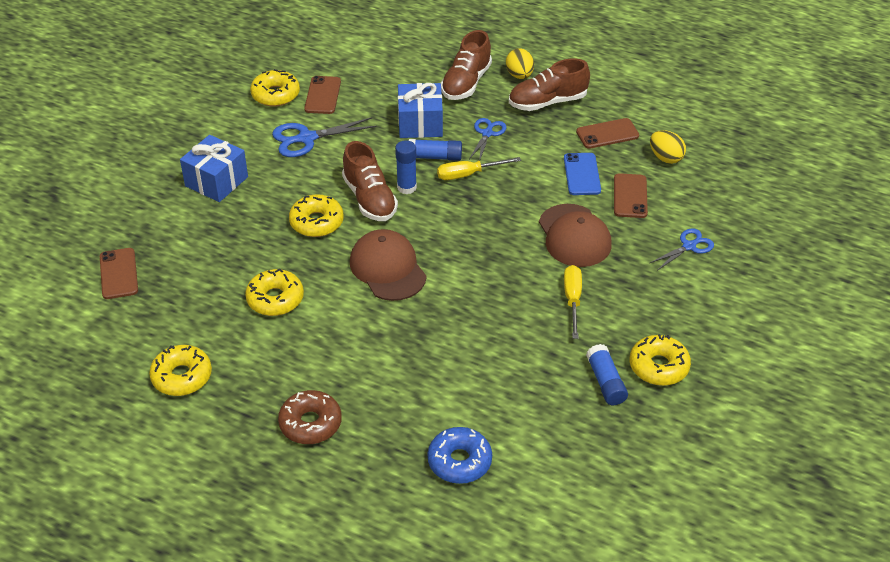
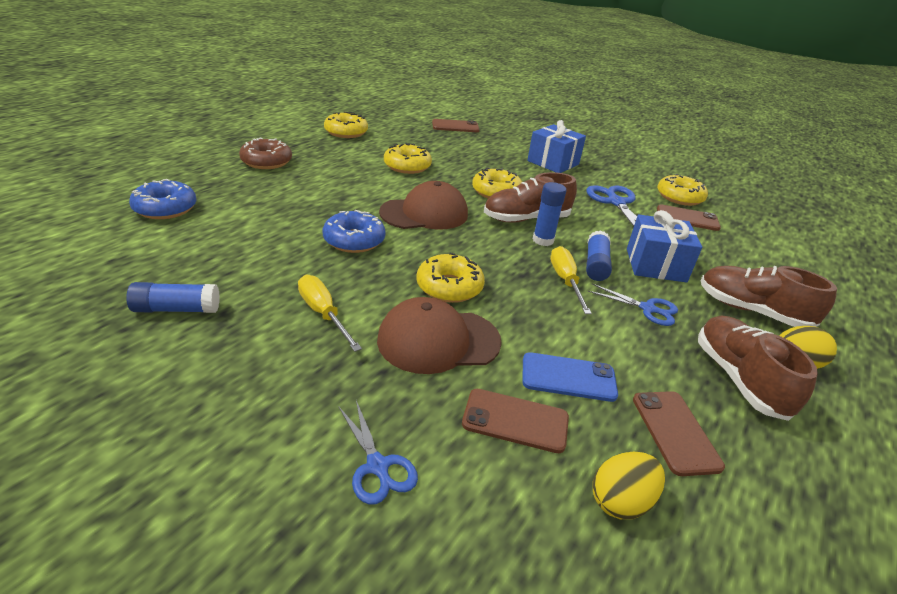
camera: 95 degrees right, 10 degrees down
yellow screwdriver [564,265,582,339] -> yellow screwdriver turned 135 degrees counterclockwise [298,275,362,352]
yellow donut [630,334,691,386] -> yellow donut moved to [416,253,485,303]
none -> blue donut [323,210,386,253]

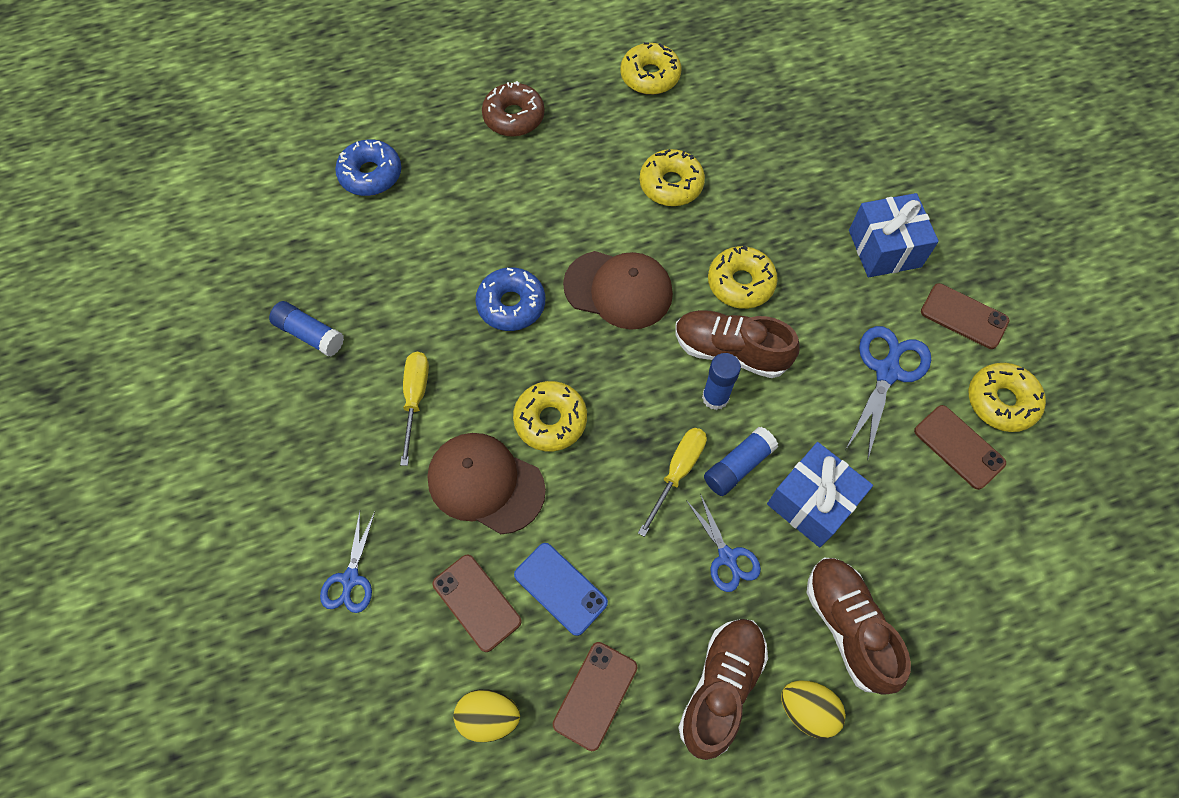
camera: 40 degrees right, 30 degrees up
brown phone [432,119,480,132] -> brown phone moved to [921,283,1010,349]

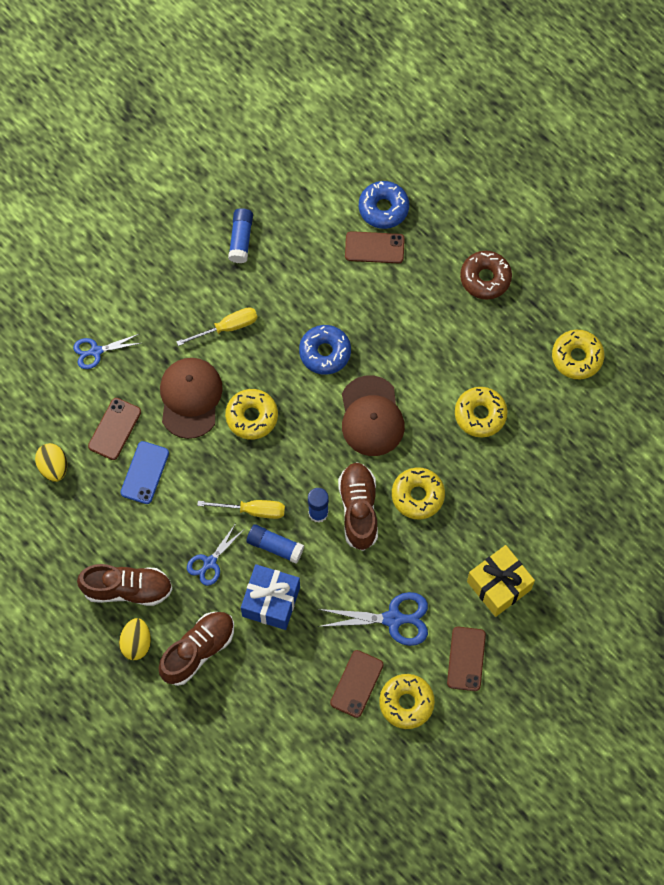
camera: 65 degrees right, 5 degrees up
brown phone [553,642,637,751] -> brown phone moved to [345,231,405,263]
blue gift [849,193,939,277] -> yellow gift [467,545,535,617]

